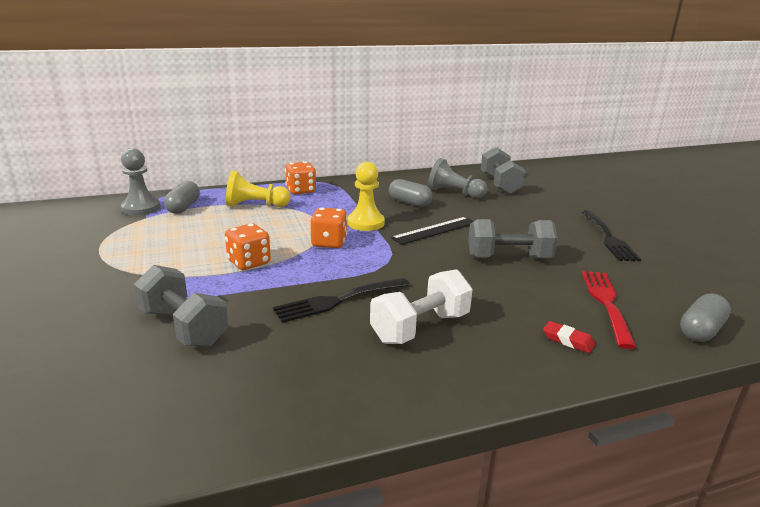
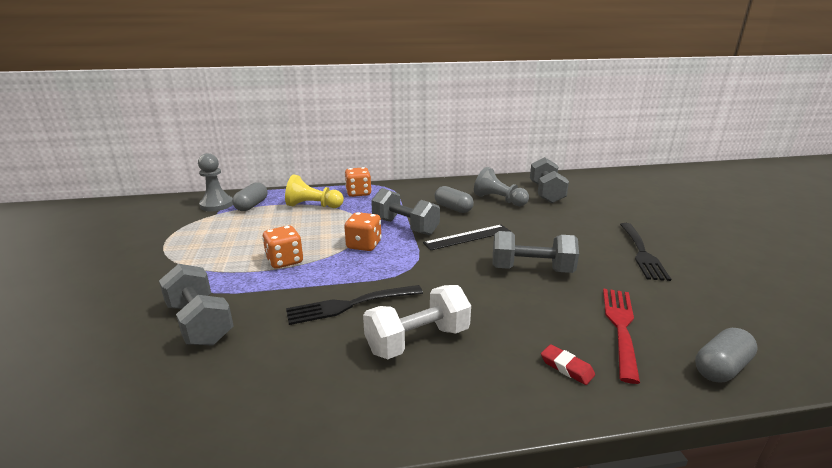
camera: 10 degrees right, 0 degrees up
yellow pawn [347,162,385,231] -> grey dumbbell [371,188,440,235]

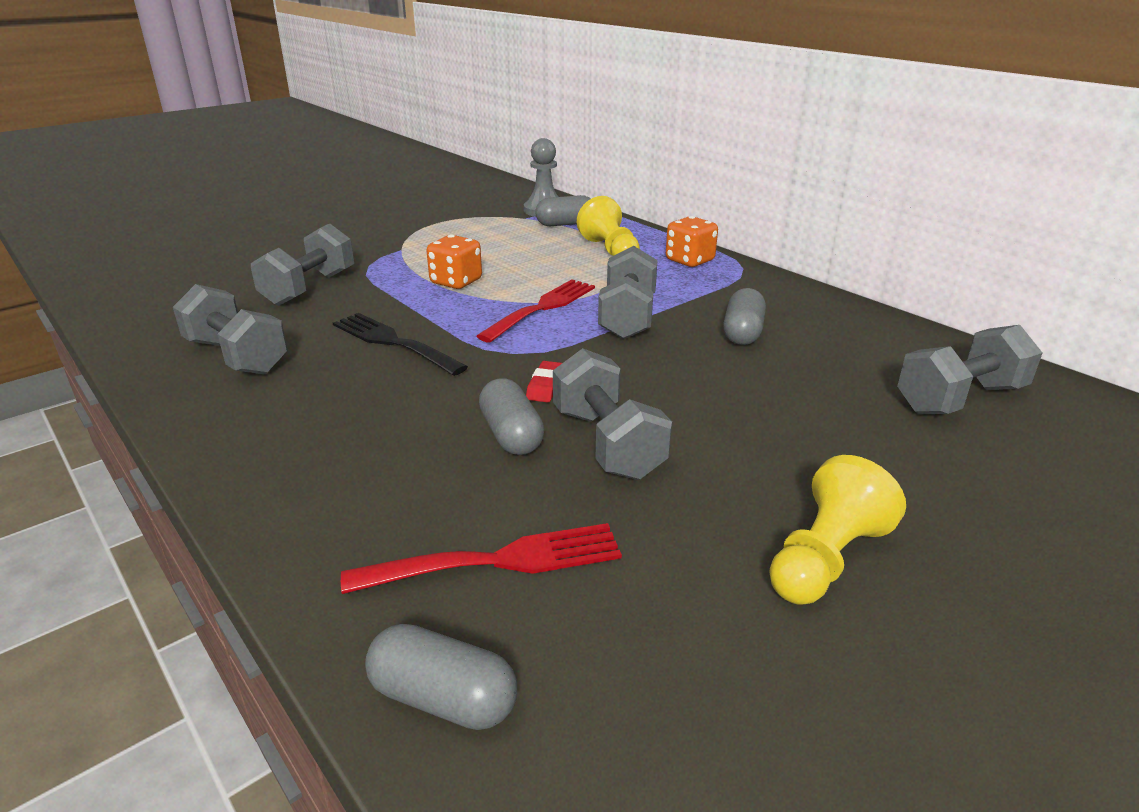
camera: 60 degrees right, 5 degrees up
orange dice [344,212,382,251] -> red fork [476,279,595,343]
white dumbbell [363,285,471,359] -> none
black ruler [423,225,511,250] -> none
grey pawn [474,167,529,206] -> none
red eraser [541,344,595,385] -> red eraser moved to [526,361,562,403]
black fork [620,223,671,281] -> yellow pawn [769,455,906,605]
none -> grey dumbbell [173,284,288,375]
none -> grey capsule [479,378,544,455]

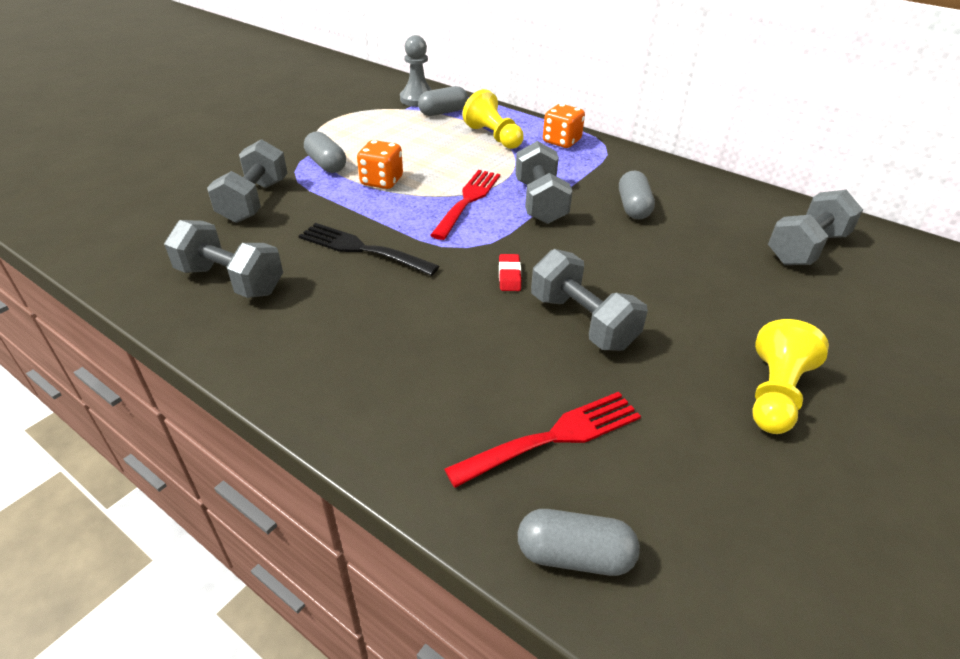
camera: 15 degrees left, 10 degrees up
grey capsule [479,378,544,455] -> grey capsule moved to [304,131,346,173]

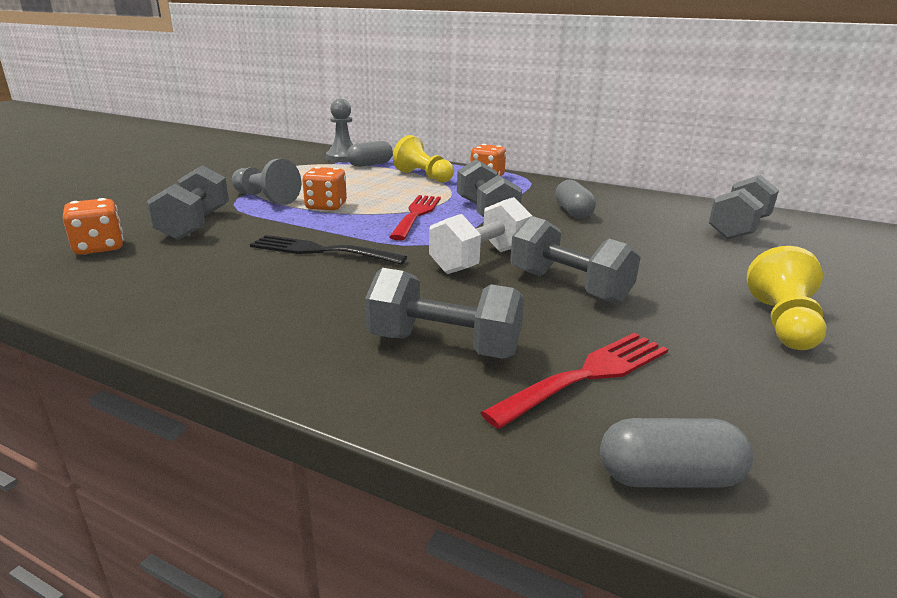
camera: 10 degrees left, 15 degrees down
grey dumbbell [164,220,283,298] -> grey dumbbell moved to [365,268,524,359]
grey capsule [304,131,346,173] -> grey pawn [232,159,301,205]
red eraser [499,254,521,291] -> white dumbbell [429,197,532,274]
none -> orange dice [63,198,124,255]

